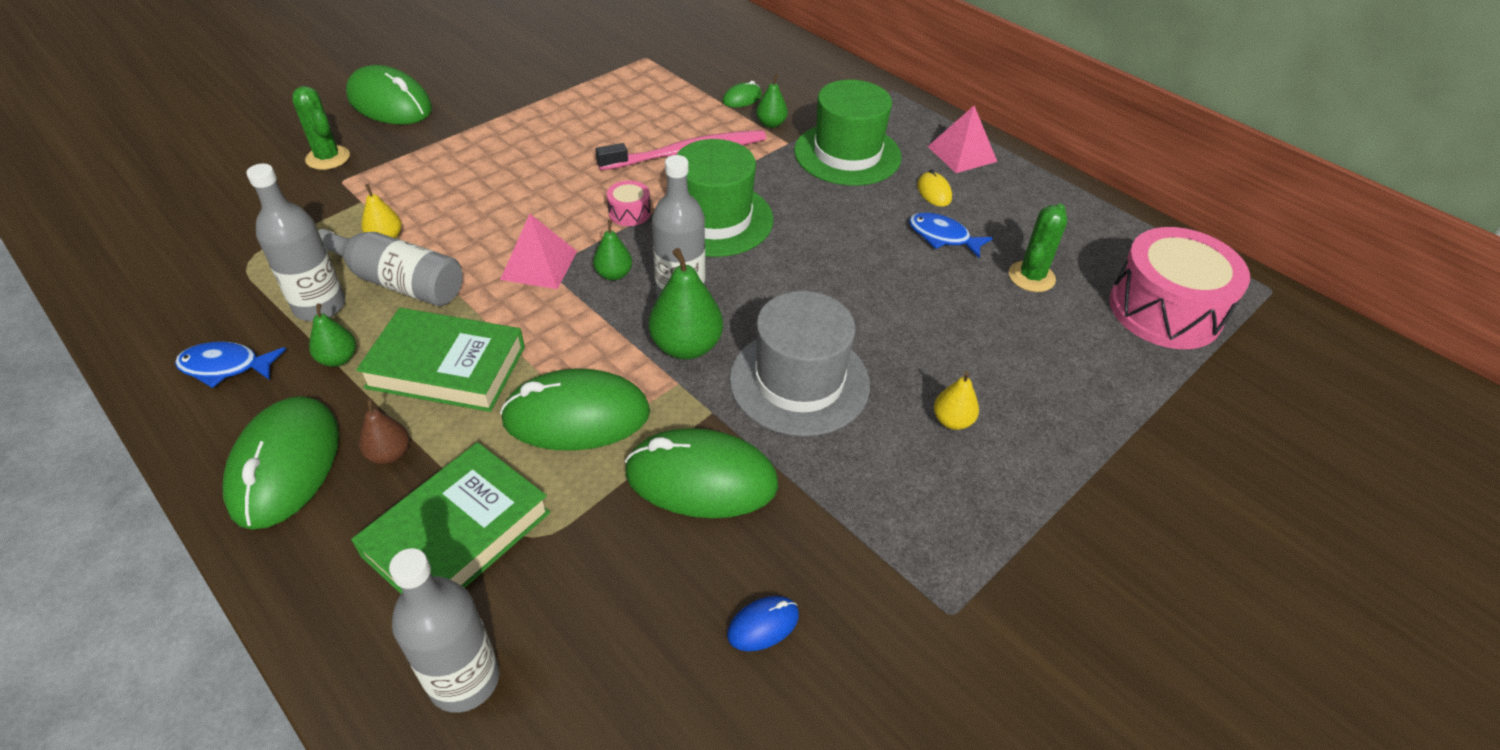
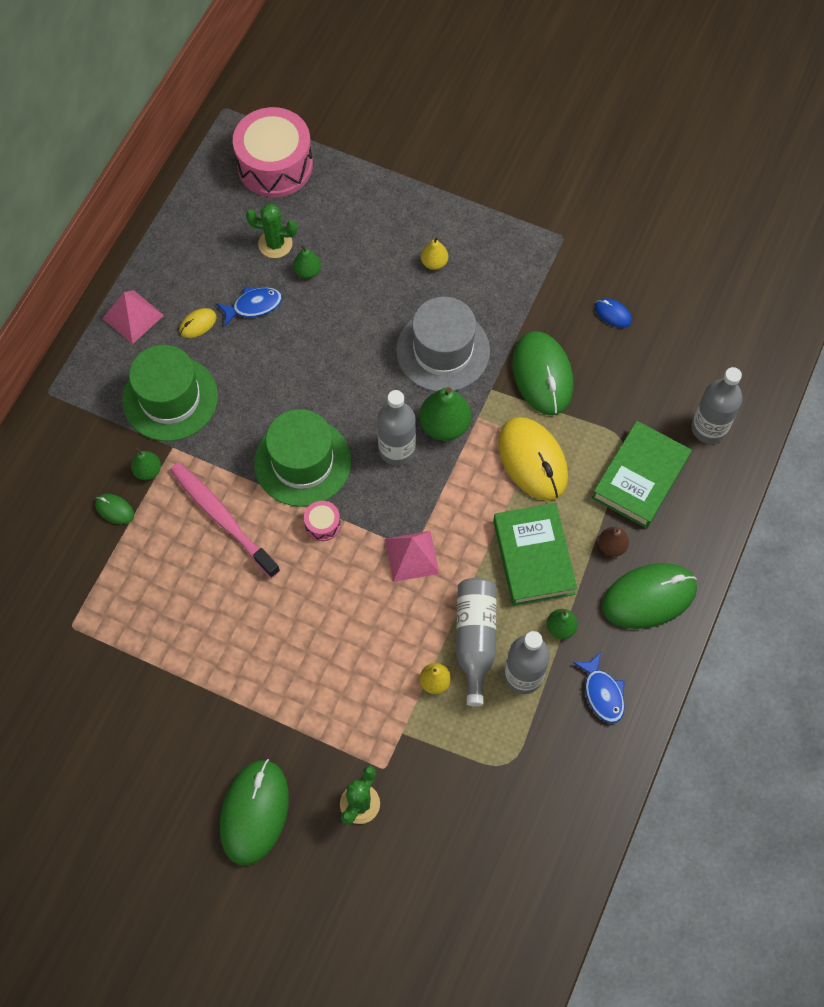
camera: 110 degrees left, 20 degrees up
green book [351,442,551,594] -> green book turned 75 degrees counterclockwise [592,421,692,528]
green mouse [500,369,650,451] -> yellow mouse [498,417,568,501]
green pear [593,220,632,280] -> green pear moved to [293,245,321,279]
blue fish [909,212,993,258] -> blue fish turned 120 degrees counterclockwise [216,287,282,326]

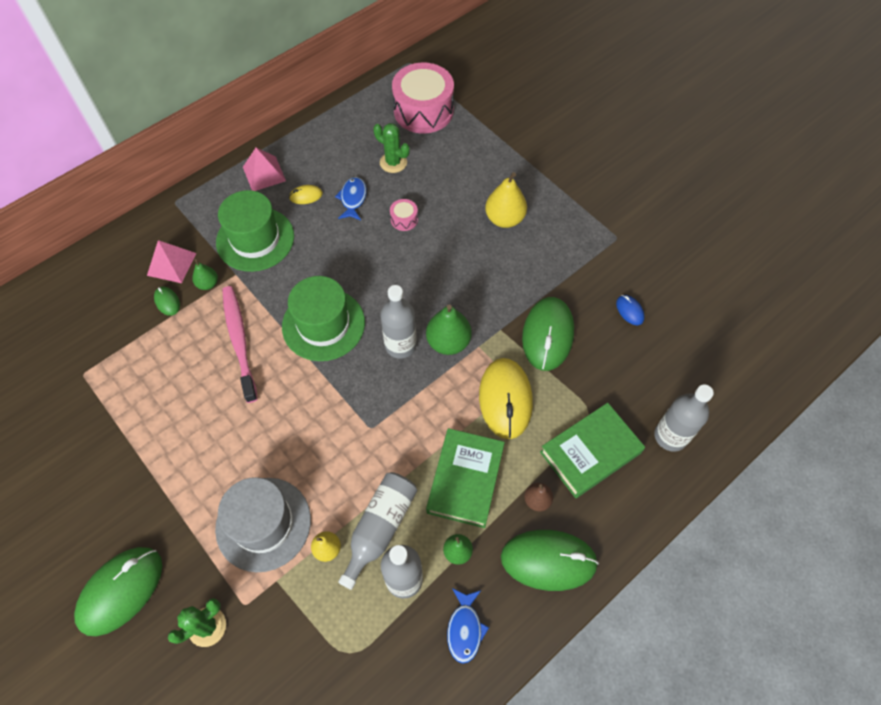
camera: 25 degrees right, 5 degrees down
blue fish [216,287,282,326] -> blue fish turned 90 degrees counterclockwise [335,177,367,220]
green pear [293,245,321,279] -> none
pink drum [304,501,341,541] -> pink drum moved to [390,199,418,231]
pink pyramid [385,531,440,582] -> pink pyramid moved to [147,240,196,283]
grey hat [396,297,490,392] -> grey hat moved to [215,477,311,572]
yellow pear [421,236,448,270] -> yellow pear [485,172,527,228], size x1.77

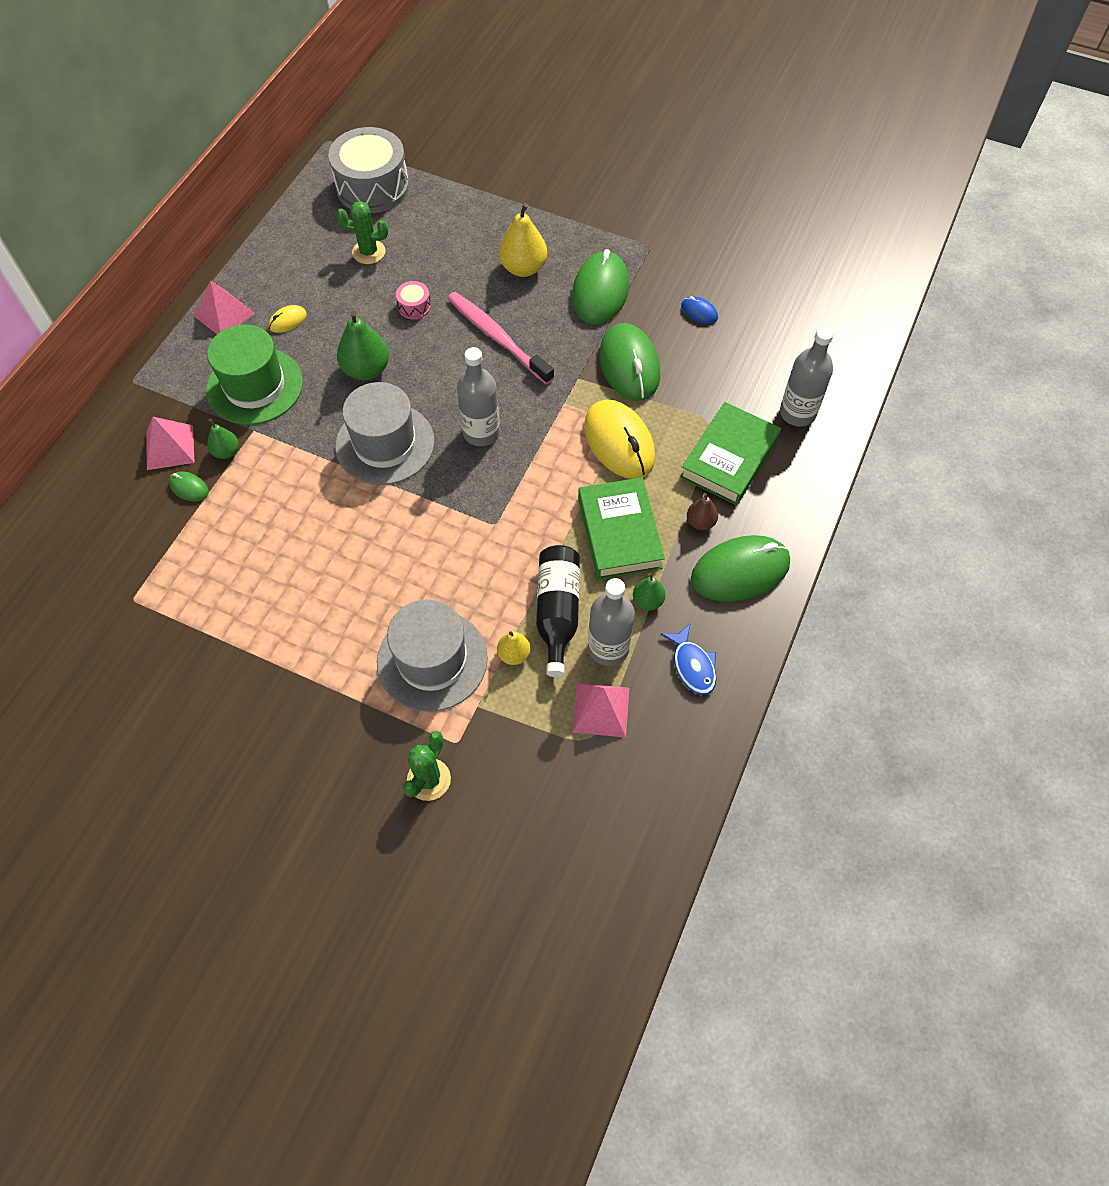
camera: 25 degrees left, 0 degrees up
green mouse [74,547,162,636] -> green mouse moved to [572,249,629,324]
pink toothbrush [222,286,258,403] -> pink toothbrush moved to [447,292,554,384]
green hat [282,276,365,361] -> grey hat [335,382,434,485]
blue fish [335,177,367,220] -> none
grey bottle [338,472,417,590] -> black bottle [536,545,580,677]
pink drum [392,62,454,134] -> grey drum [328,127,409,213]
green pear [426,304,472,355] -> green pear moved to [337,311,389,380]
none -> pink pyramid [572,683,629,738]

